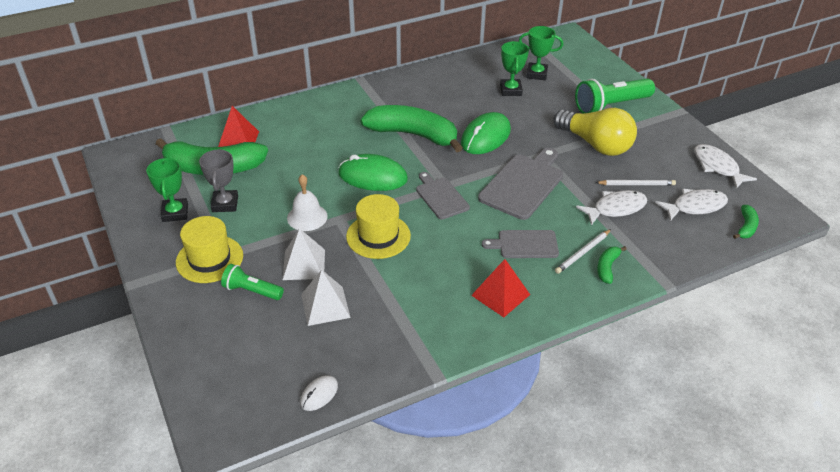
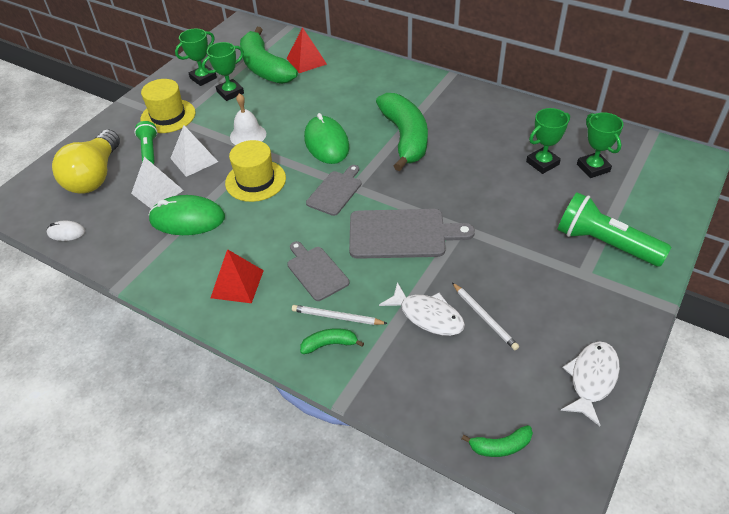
camera: 60 degrees right, 5 degrees up
grey trophy [199,149,238,212] -> green trophy [202,42,244,101]
green mouse [461,112,511,154] -> green mouse moved to [149,195,225,235]
yellow light bulb [553,108,637,156] -> yellow light bulb moved to [52,130,120,194]
white fish [655,189,728,221] -> none

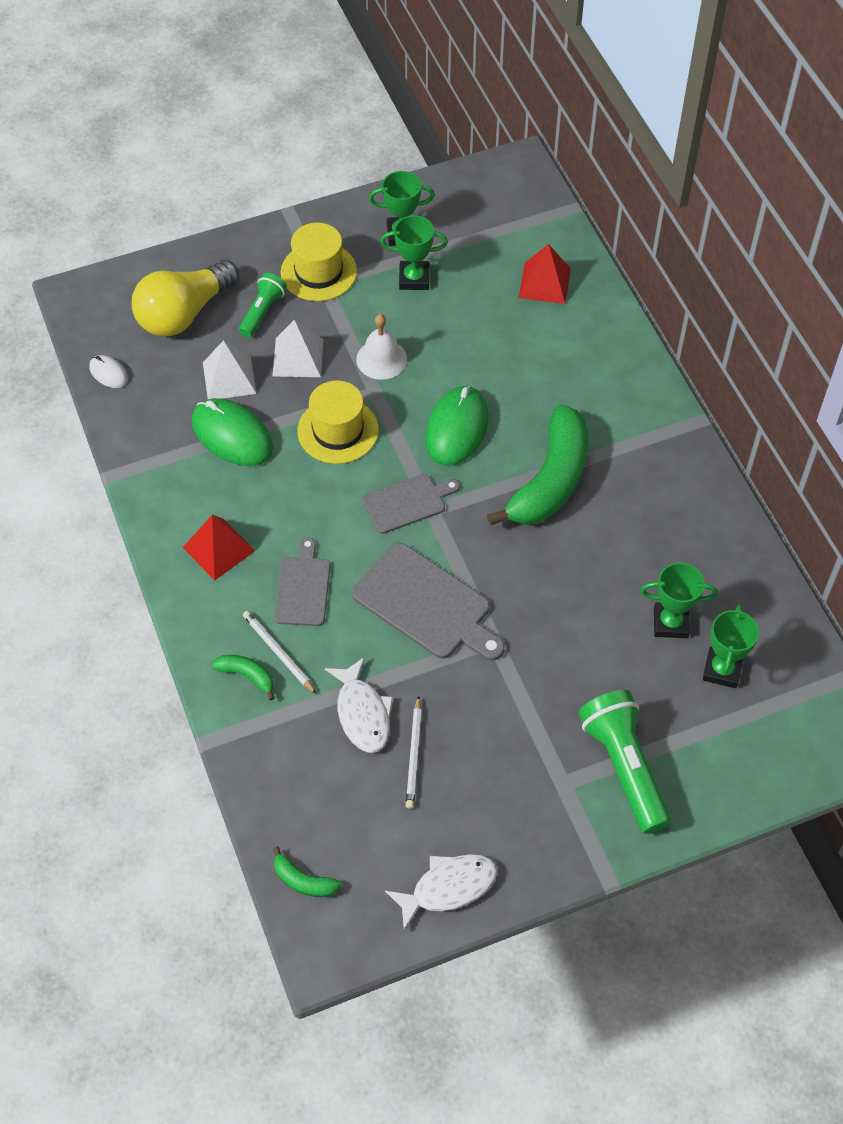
camera: 35 degrees right, 10 degrees up
green banana [240,27,298,84] -> none

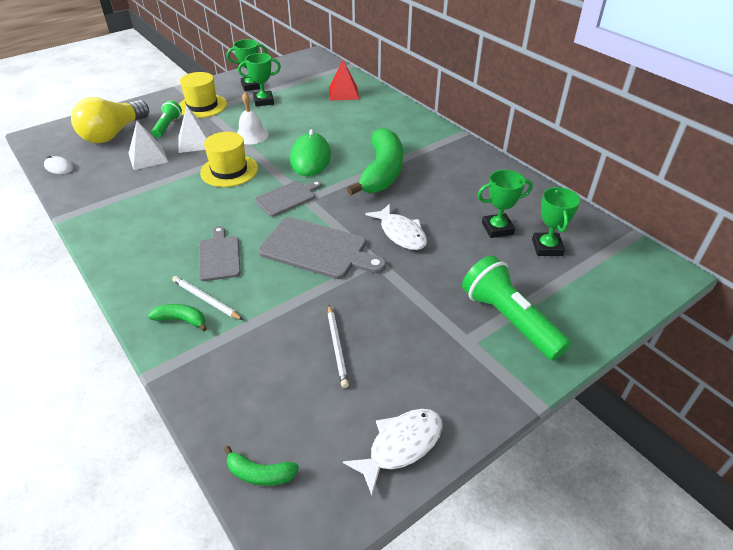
camera: 15 degrees left, 15 degrees down
red pyramid [183,515,255,581] -> none
green mouse [192,398,273,466] -> none
white fish [325,657,393,753] -> white fish moved to [365,204,427,250]

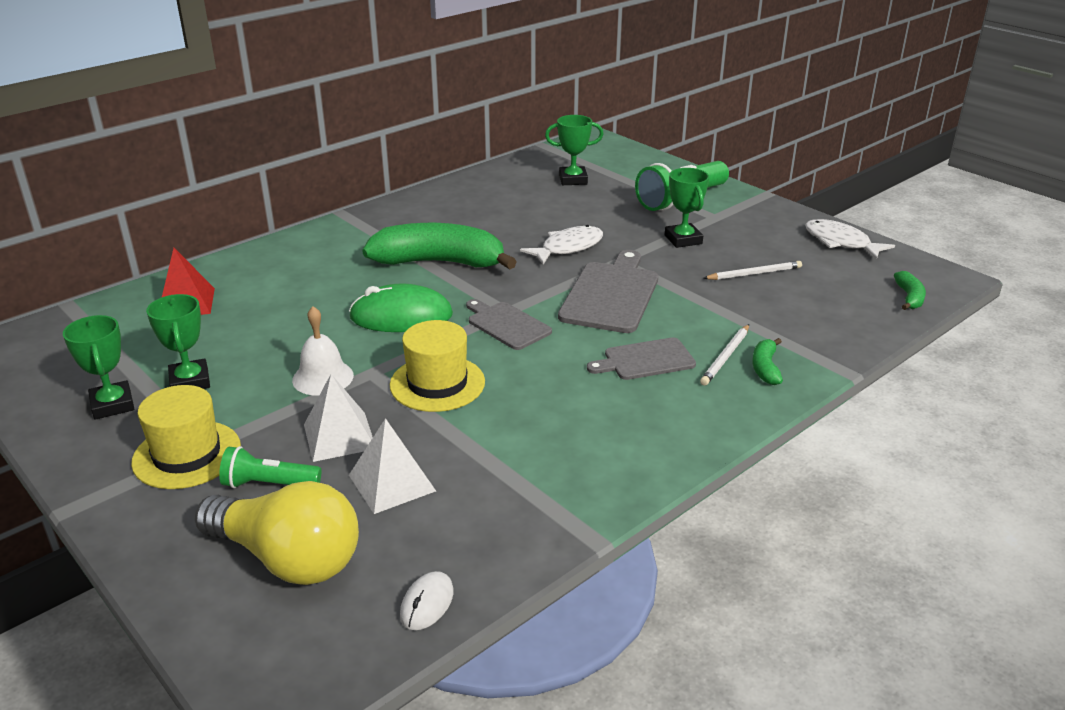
camera: 95 degrees left, 10 degrees down
green trophy [477,170,533,238] -> green trophy moved to [665,168,709,248]

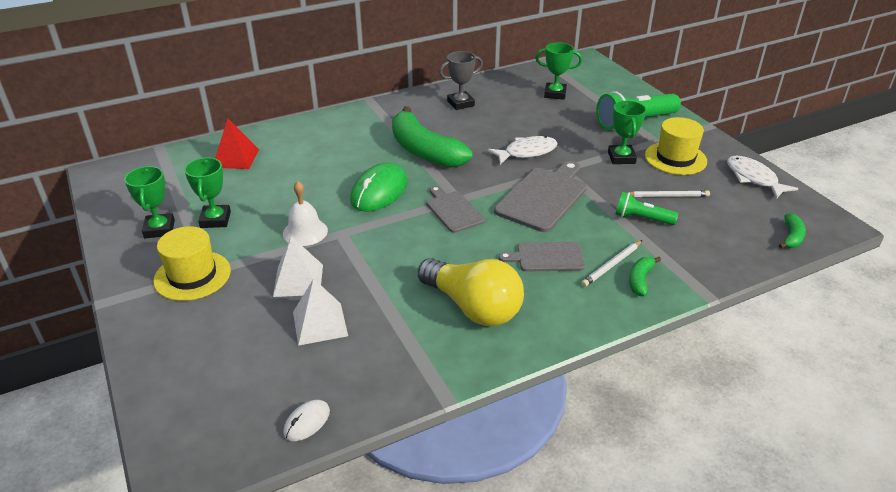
camera: 15 degrees right, 5 degrees up
yellow light bulb [195,481,359,585] -> yellow light bulb moved to [418,258,524,326]
green flashlight [219,446,321,488] -> green flashlight moved to [615,192,678,225]
green mouse [349,284,453,332] -> green mouse turned 75 degrees counterclockwise [350,163,408,212]
green banana [362,223,517,269] -> green banana turned 150 degrees counterclockwise [392,106,473,168]
yellow hat [390,320,485,412] -> yellow hat moved to [645,117,707,175]
none -> grey trophy [439,51,483,110]

